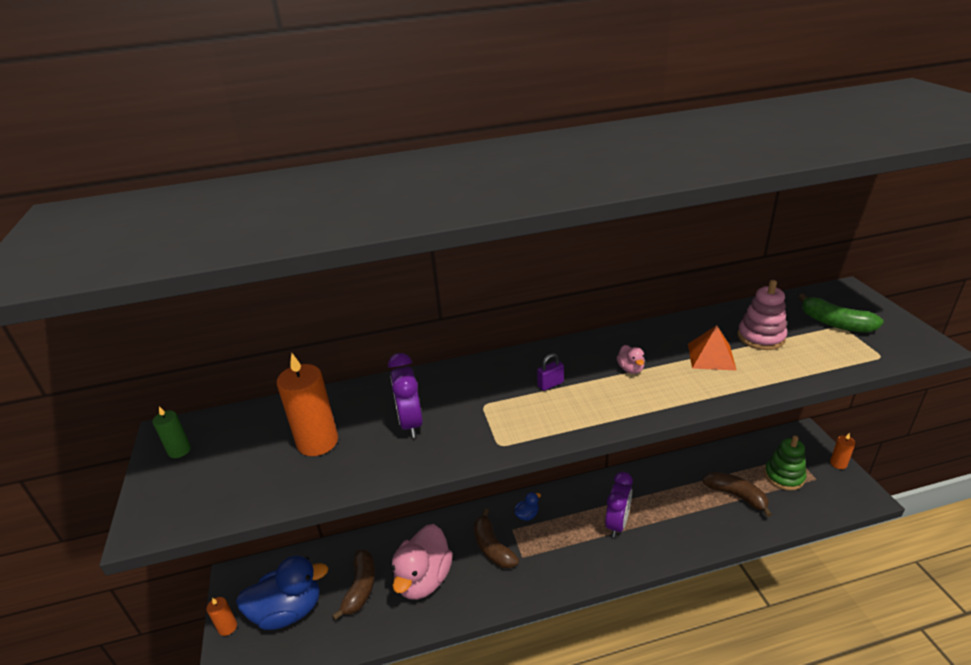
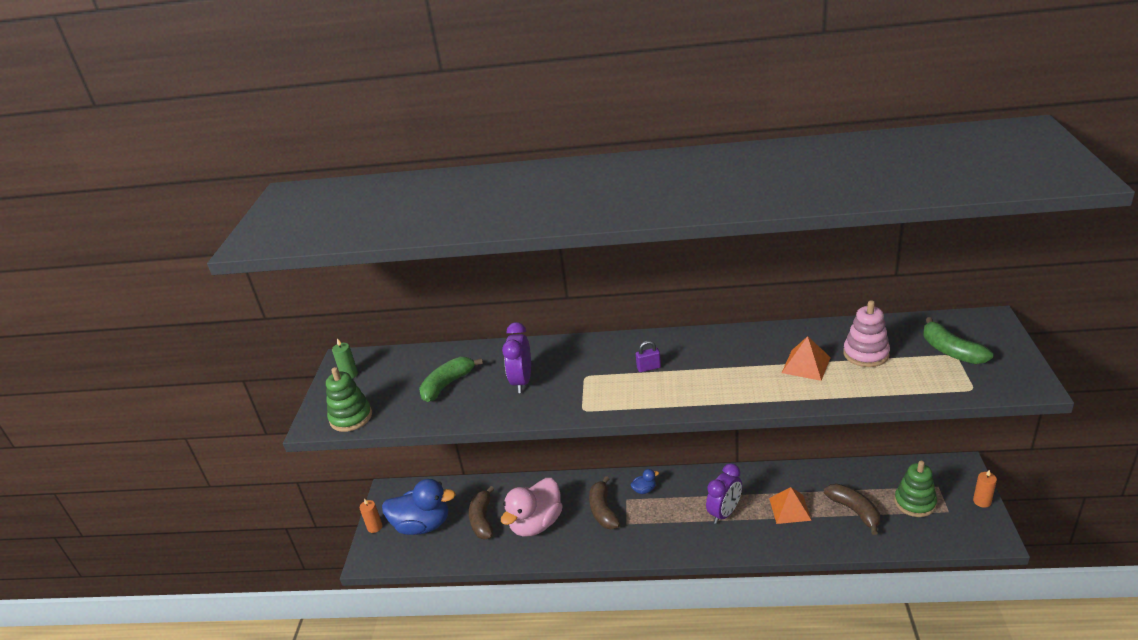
camera: 20 degrees right, 0 degrees up
orange candle [277,353,338,456] -> green banana [419,357,483,402]
brown banana [332,550,375,621] -> brown banana turned 150 degrees clockwise [469,486,494,539]
pink duck [616,345,645,374] -> none
none -> green stacking toy [326,367,372,432]
none -> orange pyramid [769,487,812,524]

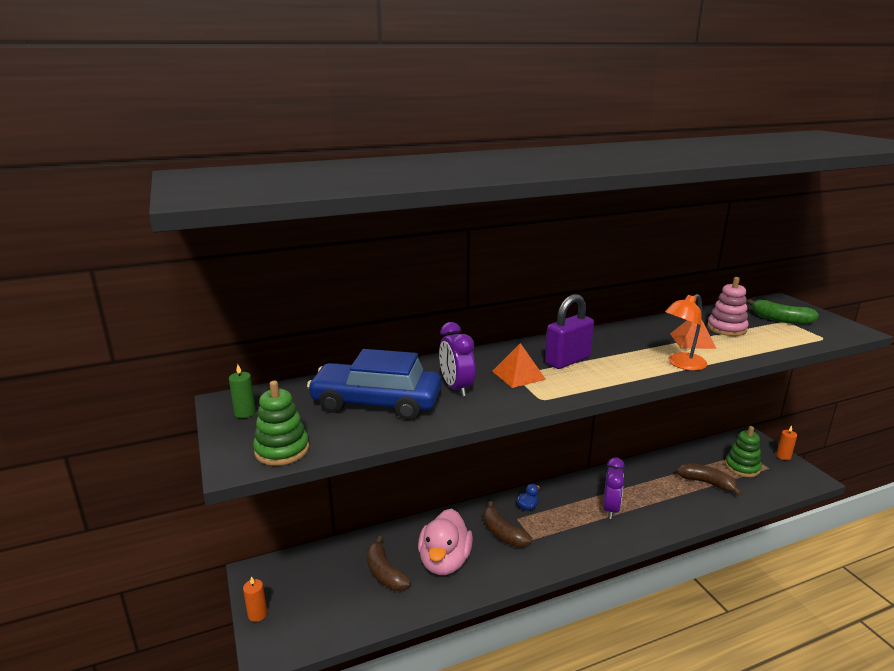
camera: 30 degrees left, 10 degrees down
blue duck [382,479,456,535] -> none
green banana [419,357,483,402] -> blue car [307,349,441,420]
purple padlock [636,341,661,372] -> purple padlock [545,294,594,369], size x2.14
orange pyramid [769,487,812,524] -> orange pyramid moved to [492,343,546,388]
none -> orange lamp [665,294,707,371]

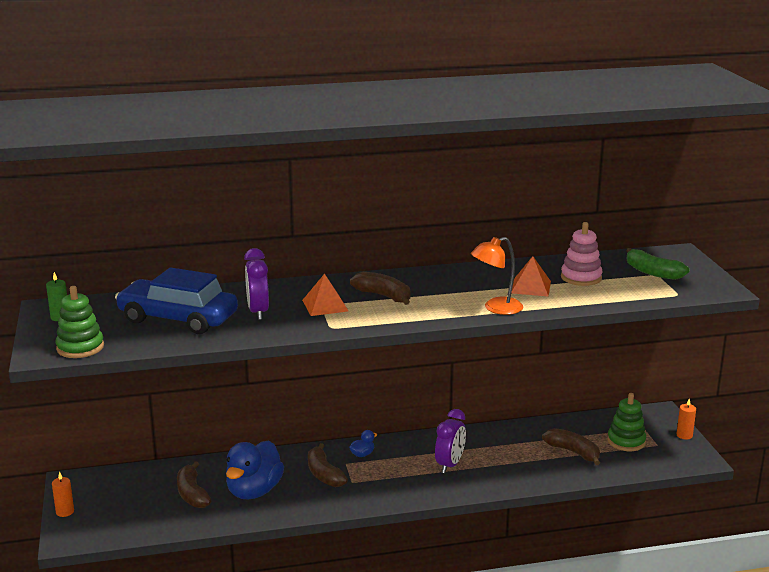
camera: 10 degrees right, 0 degrees up
pink duck [418,509,473,575] -> blue duck [226,440,284,500]
purple padlock [545,294,594,369] -> brown banana [350,272,410,305]

